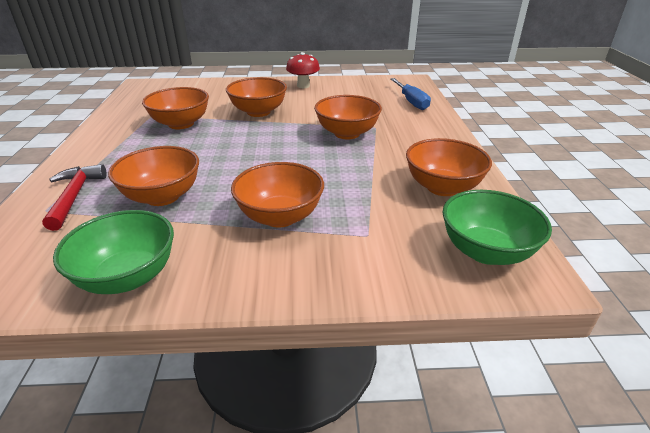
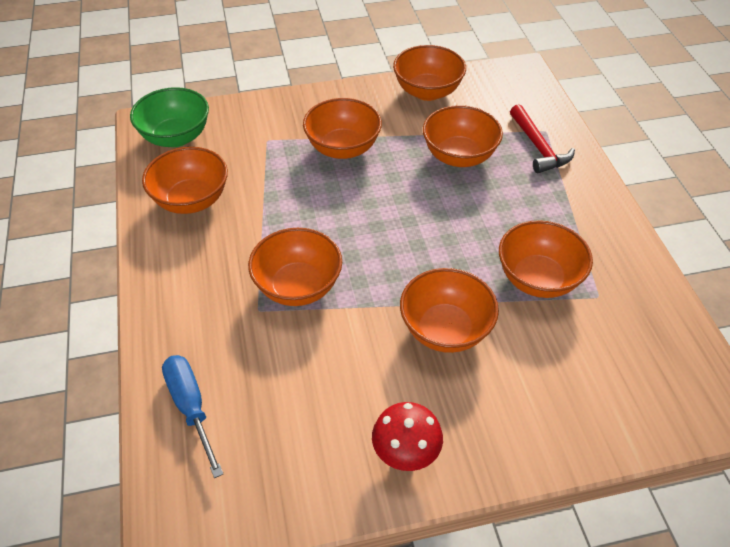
camera: 170 degrees right, 15 degrees up
green bowl [53,210,174,294] -> orange bowl [393,45,466,101]

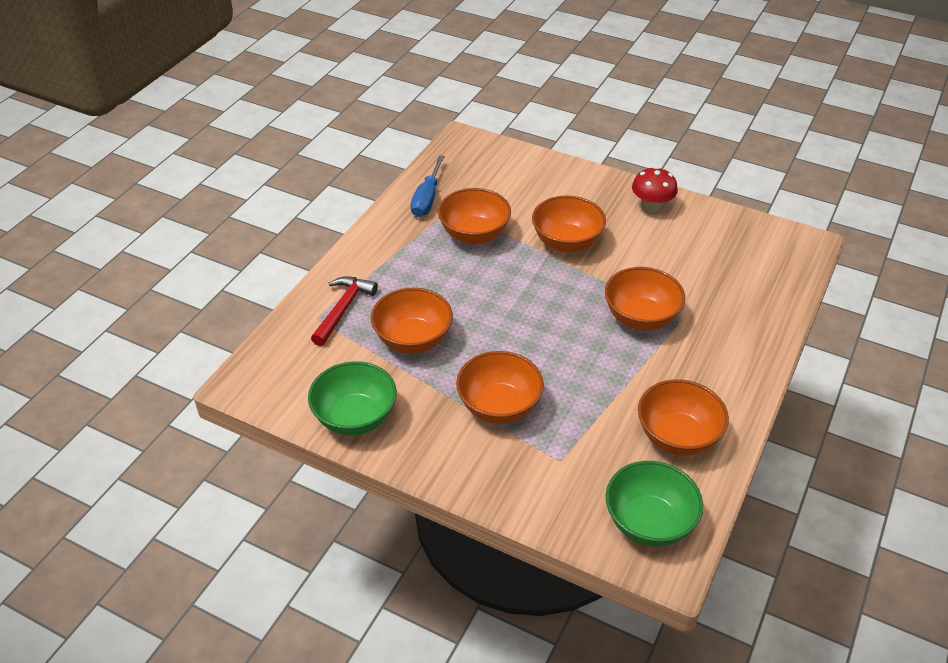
camera: 140 degrees left, 5 degrees down
blue screwdriver [162,355,223,478] -> blue screwdriver moved to [411,155,445,217]
orange bowl [393,45,466,101] -> green bowl [308,361,397,435]

